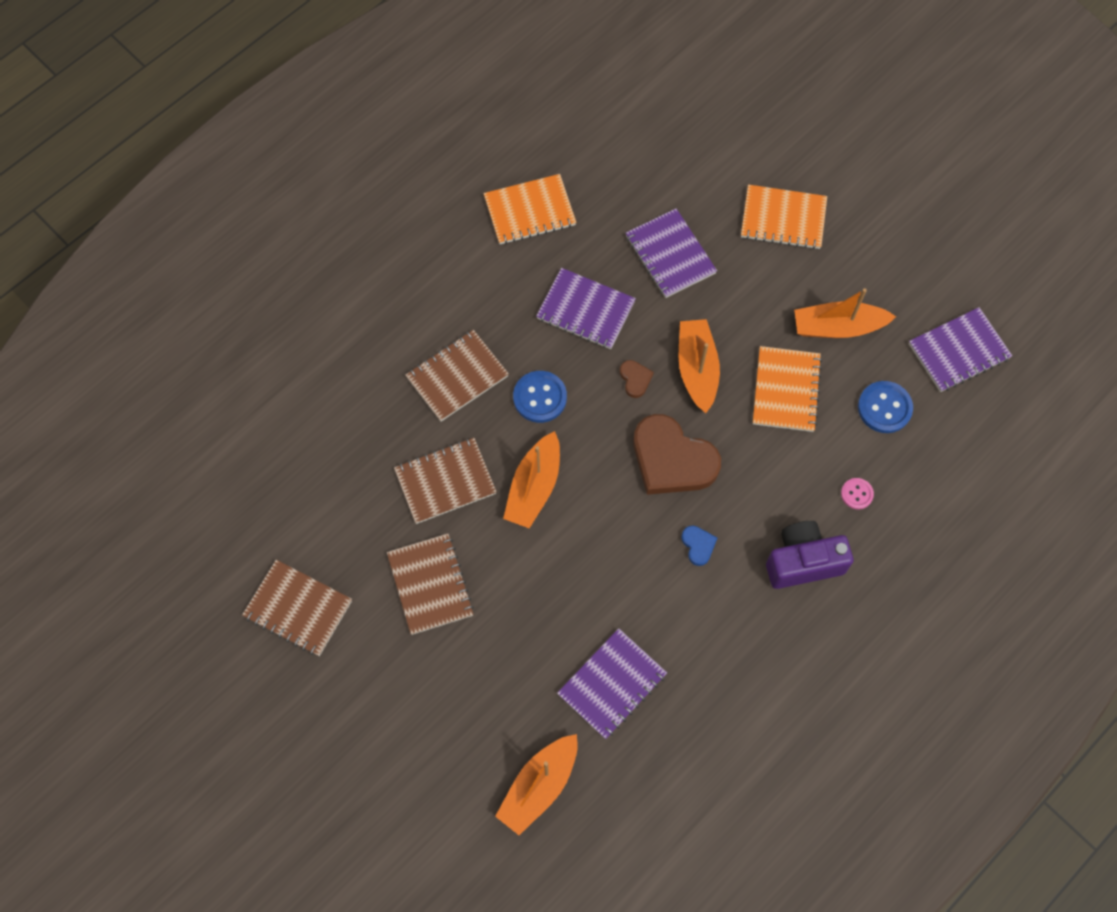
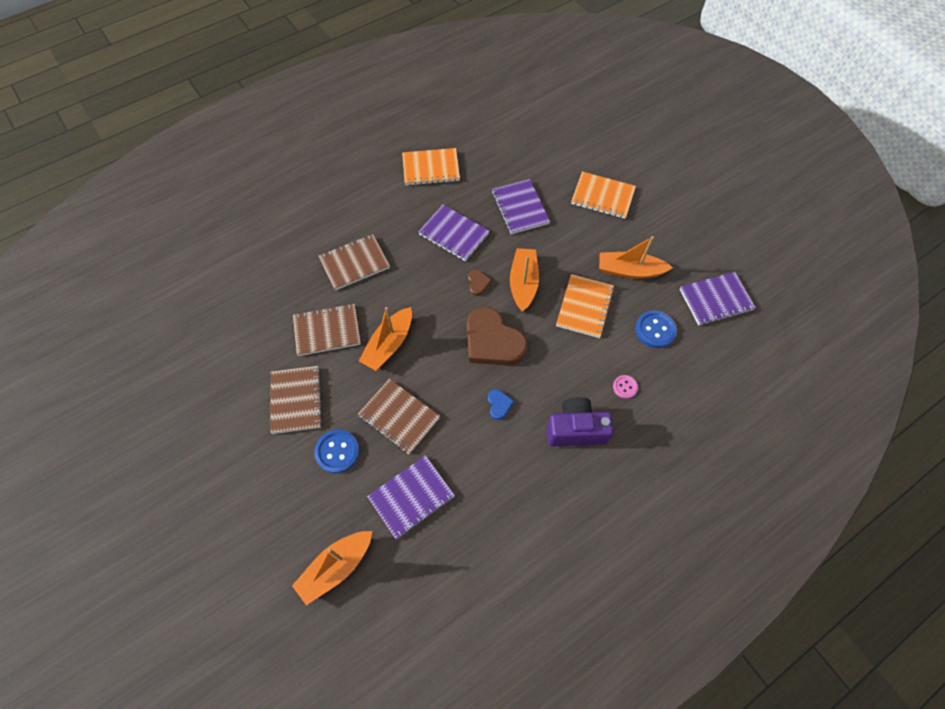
camera: 10 degrees right, 5 degrees down
brown notebook [242,560,352,656] -> brown notebook moved to [358,379,440,454]
blue button [513,371,567,423] -> blue button moved to [314,430,359,473]

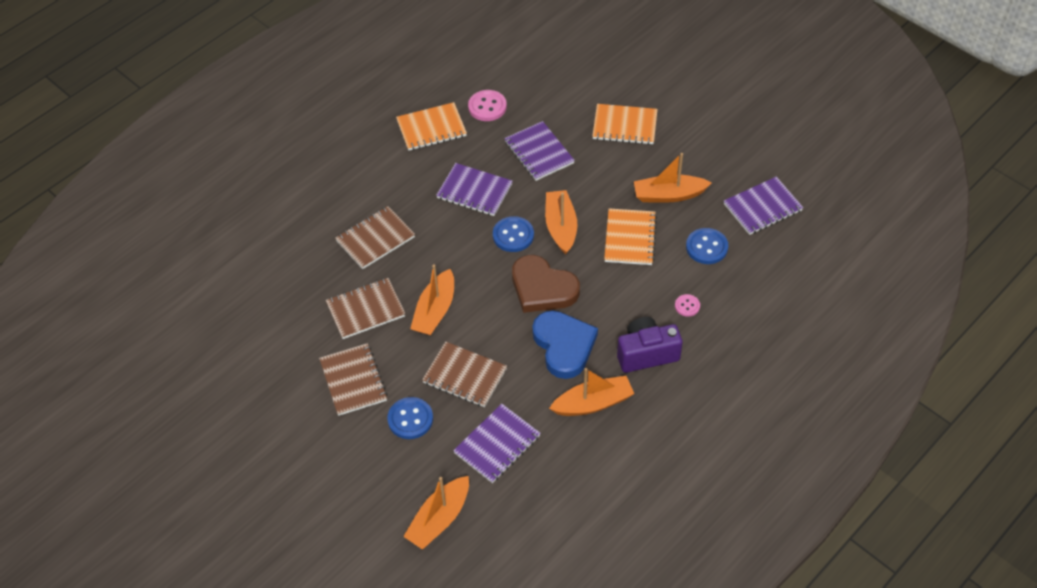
camera: 10 degrees left, 10 degrees down
brown heart [468,270,492,296] -> blue button [493,216,534,252]
blue heart [488,389,514,420] -> blue heart [532,311,598,379], size x2.34
none -> pink button [468,90,507,121]
none -> orange boat [549,368,634,416]

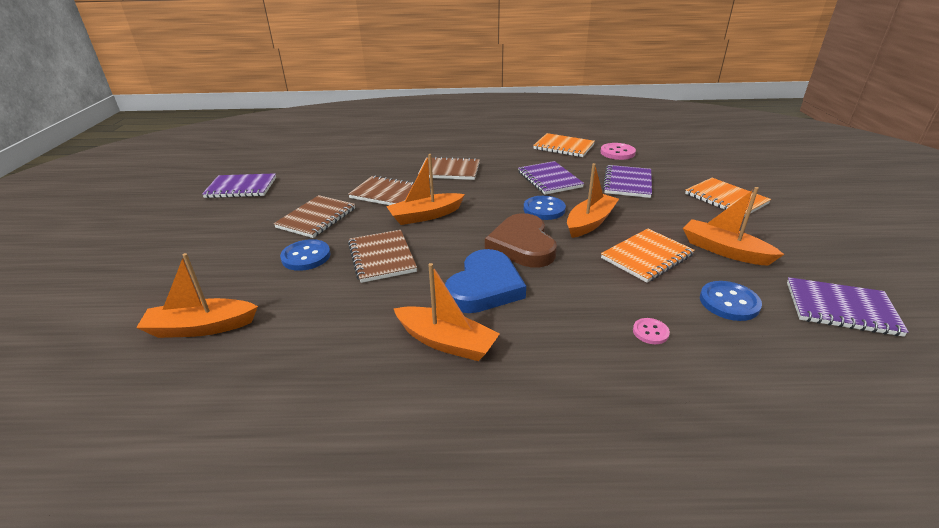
camera: 45 degrees right, 20 degrees down
purple notebook [453,404,541,483] -> purple notebook moved to [202,173,276,198]
purple camera [617,317,683,373] -> none

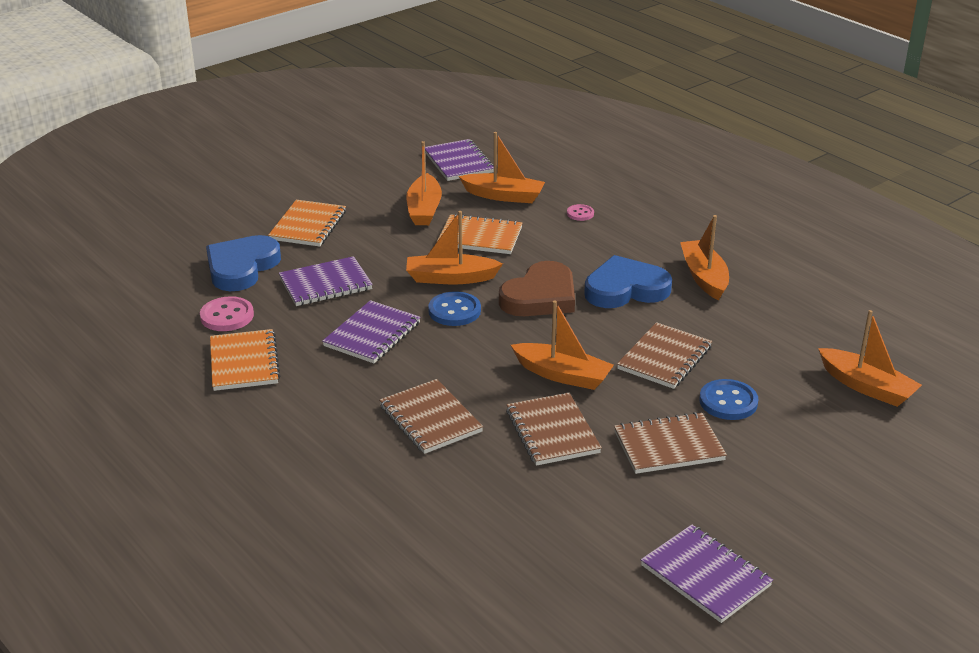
camera: 130 degrees left, 0 degrees up
blue button [700,281,762,321] -> orange boat [459,132,545,203]
none -> blue heart [206,235,281,291]

